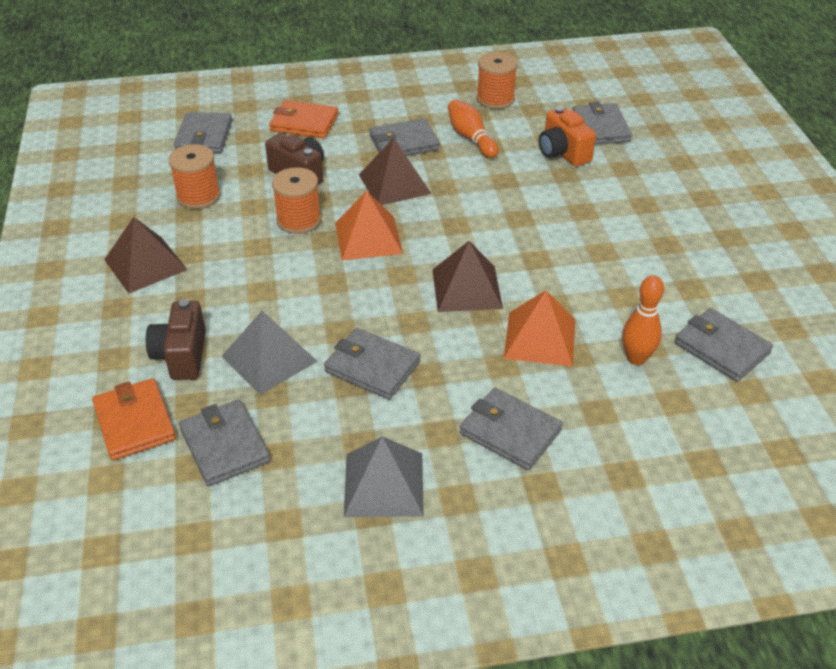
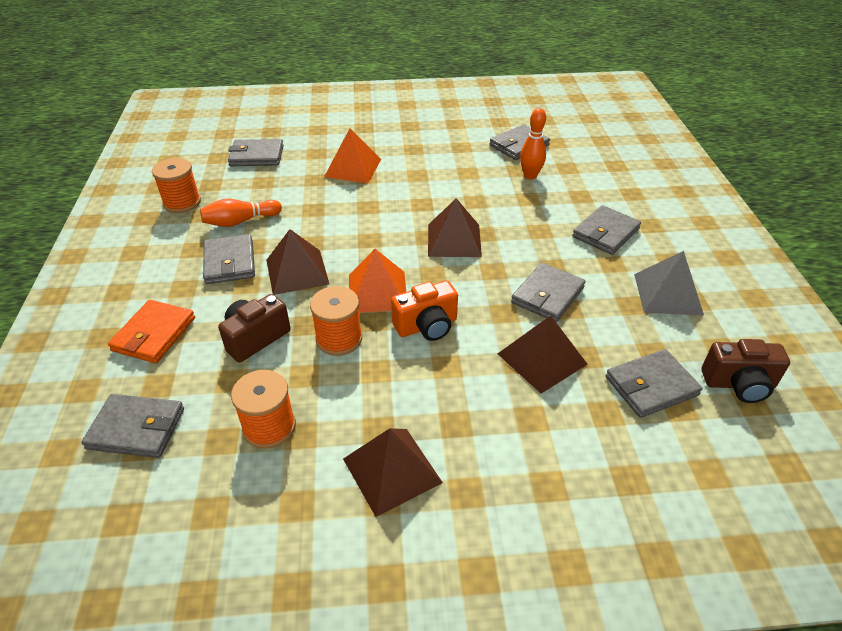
camera: 85 degrees left, 0 degrees up
orange wallet [92,378,176,461] -> none
brown camera [146,299,206,380] -> brown camera moved to [702,339,790,403]
grey pyramid [221,311,318,395] -> brown pyramid [498,315,588,394]
orange pyramid [503,290,576,366] -> orange pyramid moved to [324,128,381,183]
orange camera [539,107,596,167] -> orange camera moved to [391,281,458,341]

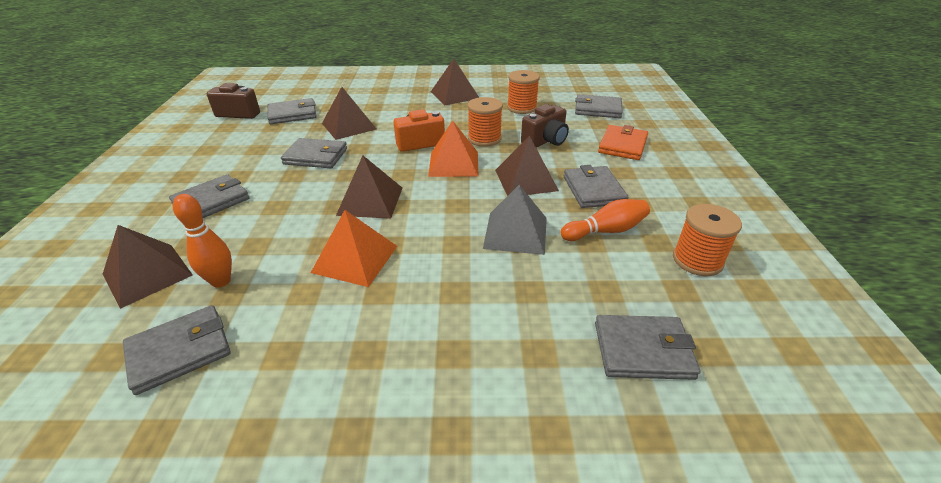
camera: 175 degrees left, 5 degrees down
orange pyramid [324,128,381,183] -> orange pyramid moved to [311,210,397,287]
grey wallet [511,263,586,322] -> grey wallet turned 60 degrees clockwise [281,138,347,168]
grey pyramid [634,251,704,316] -> grey pyramid moved to [483,185,547,255]
none -> brown pyramid [103,225,193,309]

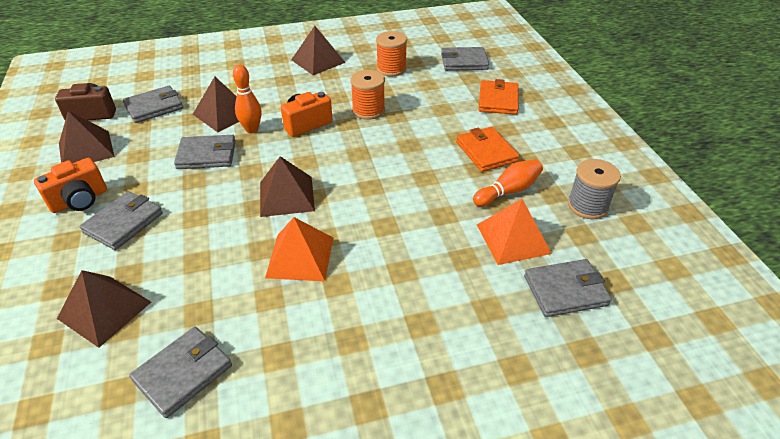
camera: 15 degrees left, 5 degrees up
orange bowling pin [173,194,232,288] -> orange bowling pin moved to [233,65,261,133]
orange pyramid [428,120,478,177] -> orange pyramid moved to [477,199,552,265]
grey pyramid [483,185,547,255] -> none
brown pyramid [495,135,559,196] -> brown pyramid moved to [59,111,115,163]
brown camera [521,104,569,147] -> none
grey wallet [564,165,628,208] -> orange wallet [456,127,520,172]
orange spool [673,204,742,276] -> grey spool [568,159,621,219]
none -> orange camera [34,158,107,213]

